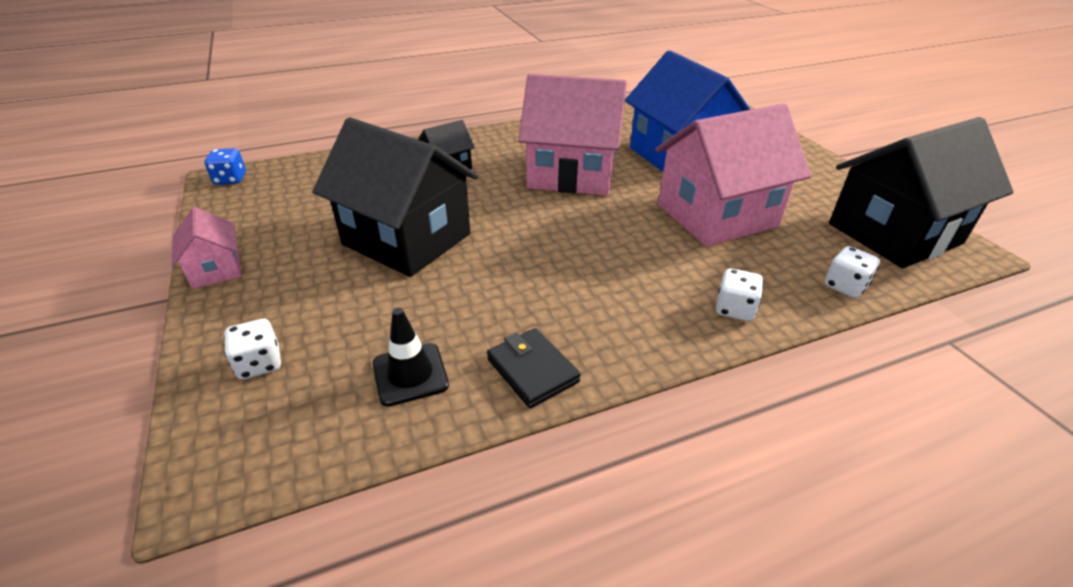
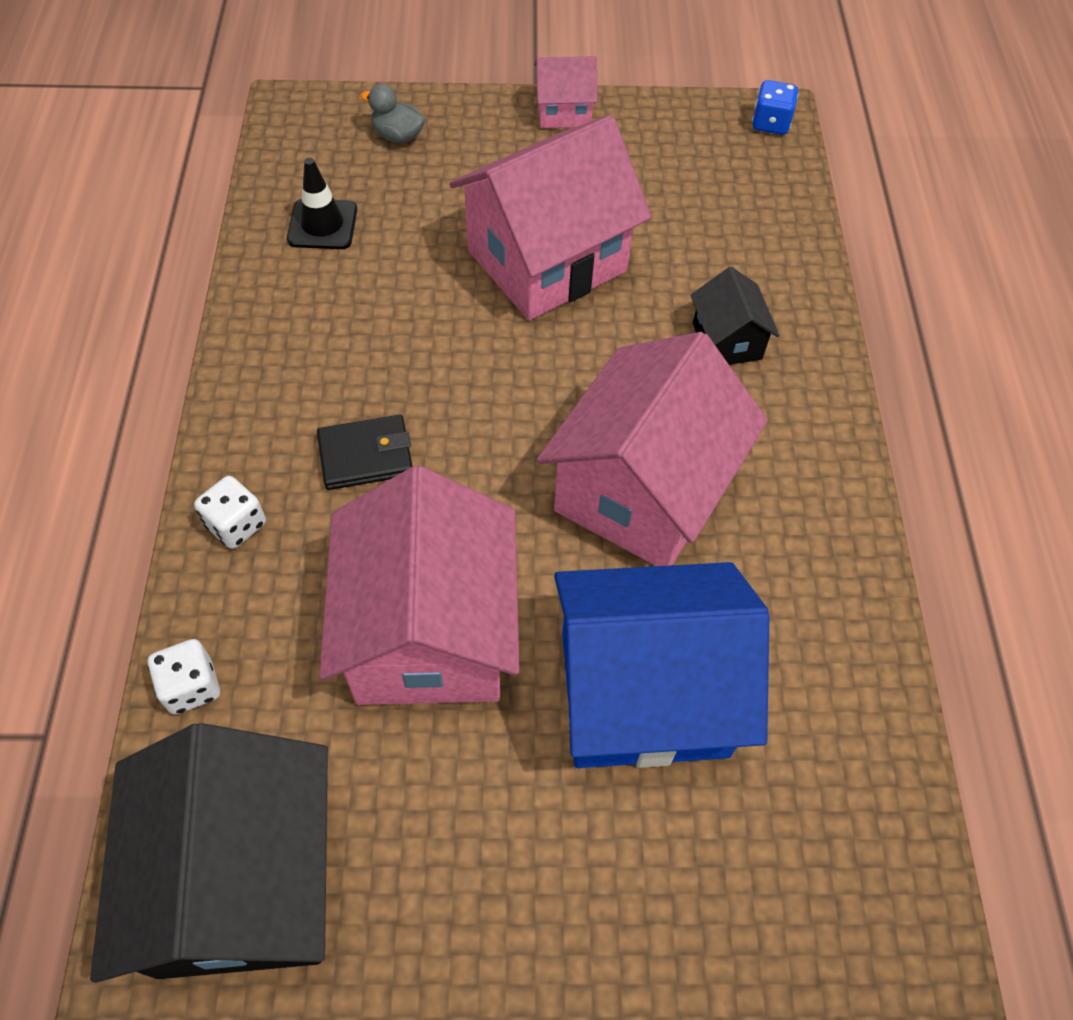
camera: 110 degrees right, 20 degrees up
white dice [224,319,281,380] -> grey duck [361,84,425,143]
black house [313,117,479,277] -> pink house [449,115,652,321]
black wallet [487,328,581,408] -> black wallet moved to [317,415,412,490]

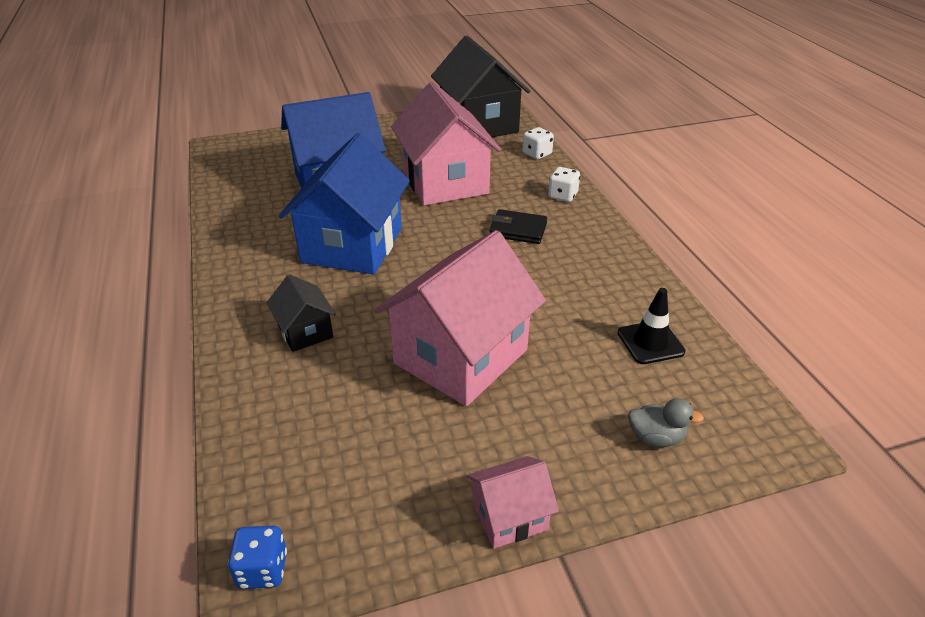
camera: 165 degrees right, 20 degrees down
black wallet [317,415,412,490] -> black wallet turned 45 degrees clockwise [489,209,547,244]
pink house [537,332,768,566] -> blue house [279,133,410,274]

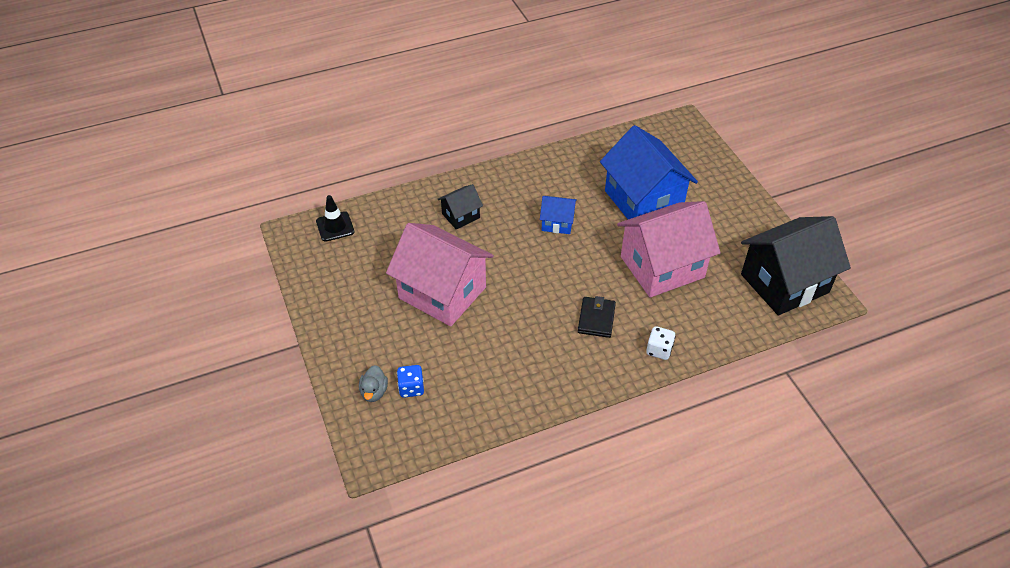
camera: 85 degrees right, 10 degrees up
blue dice [228,526,287,589] -> blue dice moved to [397,365,424,398]
blue house [279,133,410,274] -> blue house [540,196,577,234], size x0.47
pink house [467,456,559,549] -> none
white dice [523,127,554,159] -> none
black traffic cone [618,288,686,364] -> black traffic cone moved to [316,195,354,242]

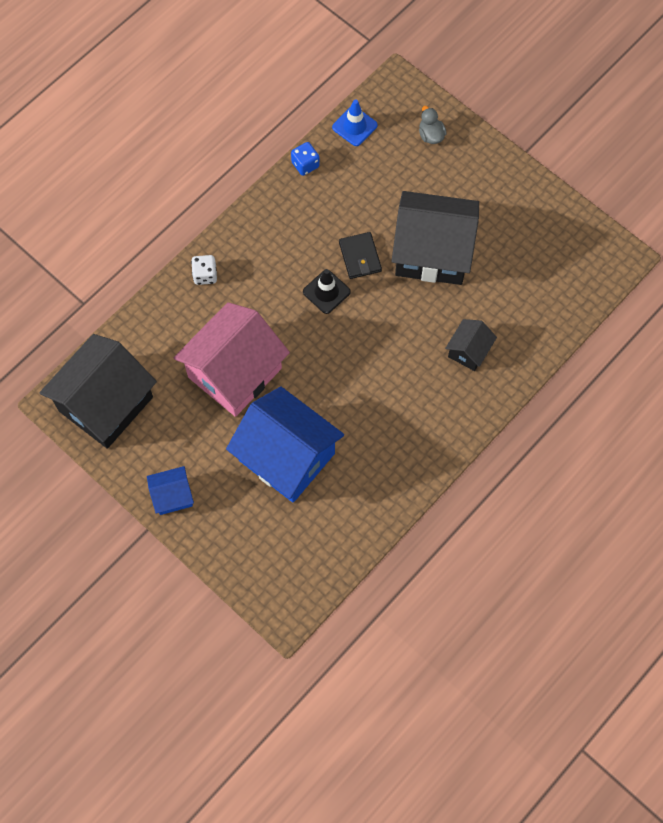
camera: 155 degrees right, 20 degrees up
black traffic cone [316,195,354,242] -> black traffic cone moved to [303,269,351,314]
pink house [386,223,494,326] -> black house [392,191,479,285]
blue dice [397,365,424,398] -> blue dice moved to [291,142,320,176]
blue house [540,196,577,234] -> blue house moved to [147,466,194,515]
black wallet [578,296,616,338] -> black wallet moved to [339,232,382,279]
none -> blue traffic cone [332,99,378,146]

